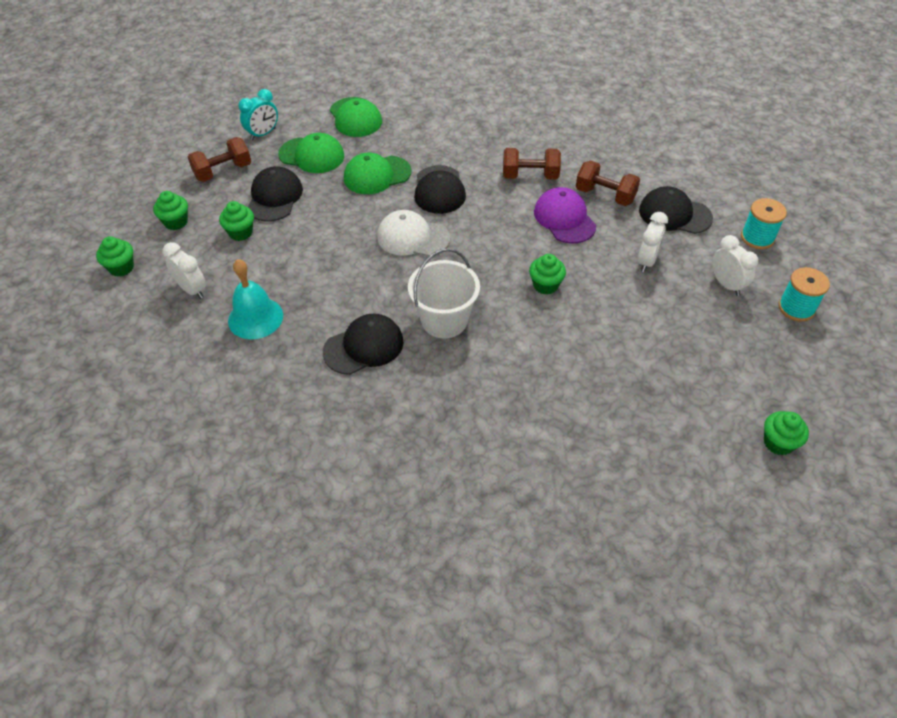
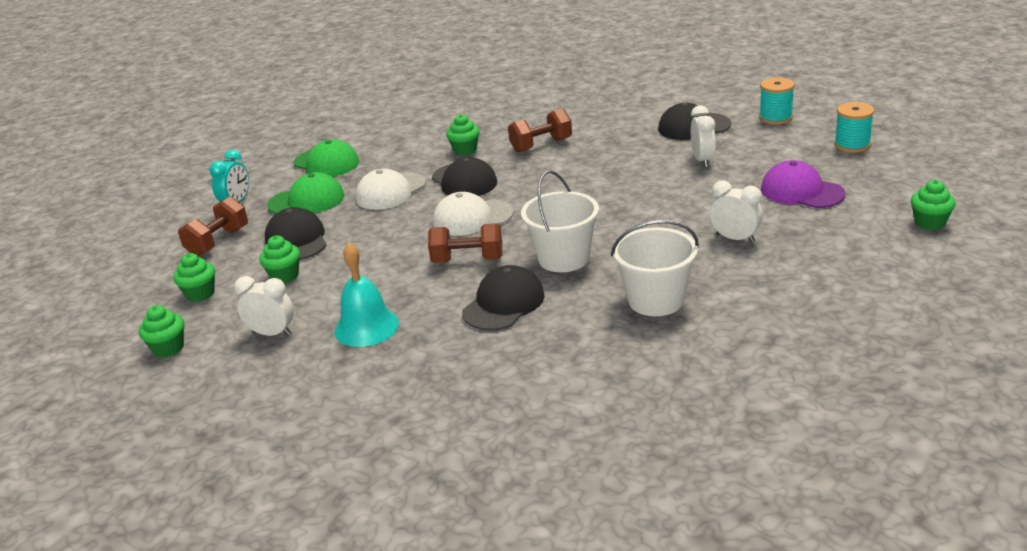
camera: 25 degrees left, 20 degrees down
green cap [344,153,411,194] -> white cap [355,169,426,210]
green cupcake [529,254,566,295] -> green cupcake moved to [446,114,480,155]
purple cap [534,187,596,244] -> purple cap moved to [761,160,845,208]
brown dumbbell [576,161,640,206] -> brown dumbbell moved to [428,223,502,263]
white clock [712,235,758,296] -> white clock moved to [710,181,763,243]
none -> white bucket [611,220,699,316]

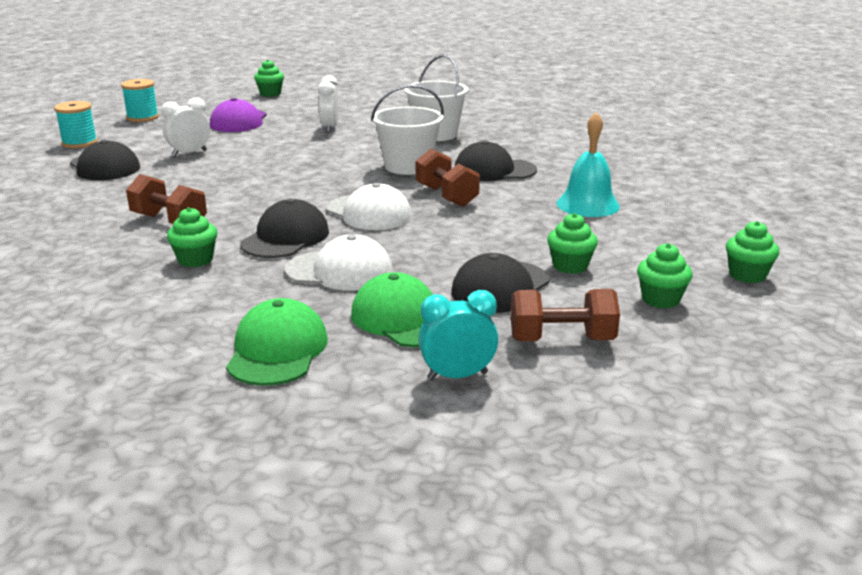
camera: 125 degrees left, 5 degrees down
white clock [234,276,294,336] -> none

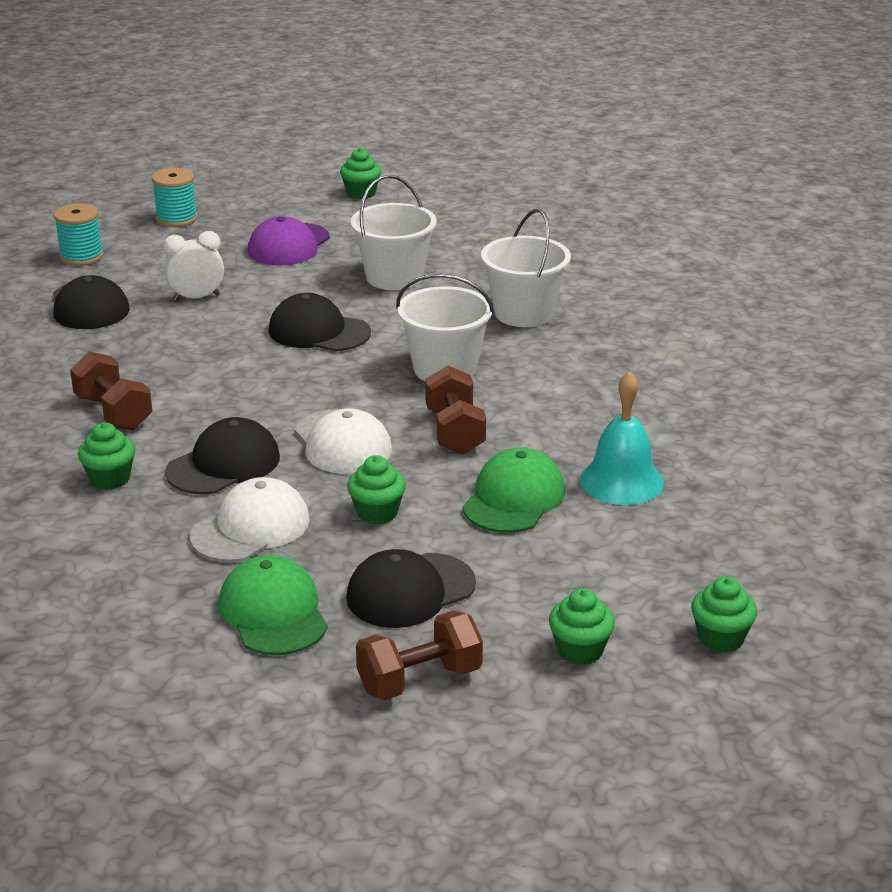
camera: 20 degrees right, 5 degrees up
green cap [226,298,328,386] -> green cap moved to [462,447,565,533]
white cap [285,234,393,291] -> white cap turned 75 degrees counterclockwise [190,477,310,562]
white clock [318,75,339,133] -> white bucket [350,175,437,290]
turquoise clock [418,290,498,380] -> none
black cap [454,140,537,181] -> black cap moved to [269,293,371,351]
brown dumbbell [510,289,620,341] -> brown dumbbell turned 45 degrees counterclockwise [356,610,483,700]
green cupcake [547,213,598,274] -> green cupcake moved to [347,455,406,524]

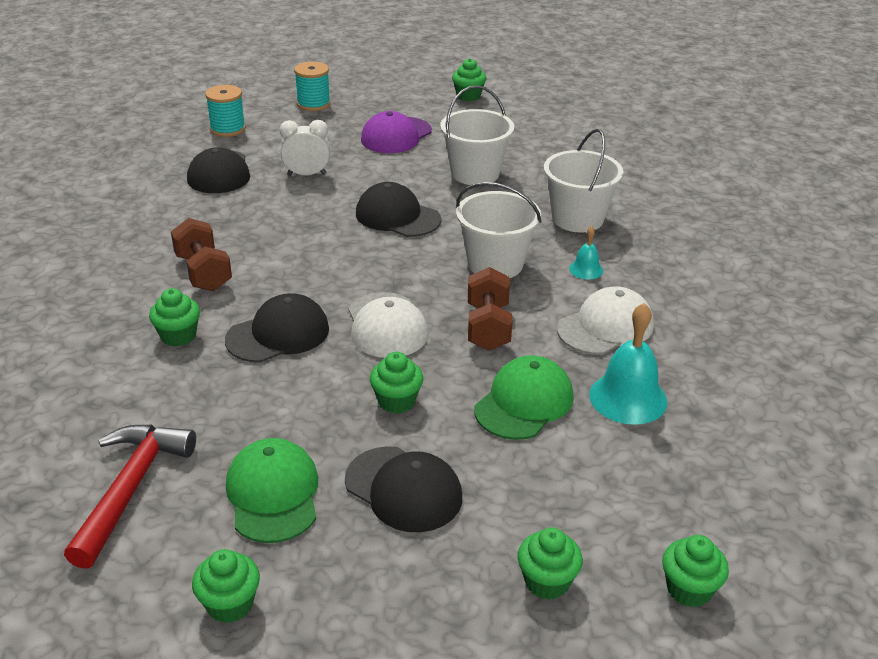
camera: 10 degrees right, 5 degrees up
white cap [190,477,310,562] -> white cap moved to [557,286,654,355]
black cap [346,549,476,628] -> black cap turned 120 degrees counterclockwise [345,446,462,532]
brown dumbbell [356,610,483,700] -> none
none -> red hammer [64,425,196,569]
none -> green cupcake [192,549,260,623]
none -> turquoise bell [569,226,603,279]

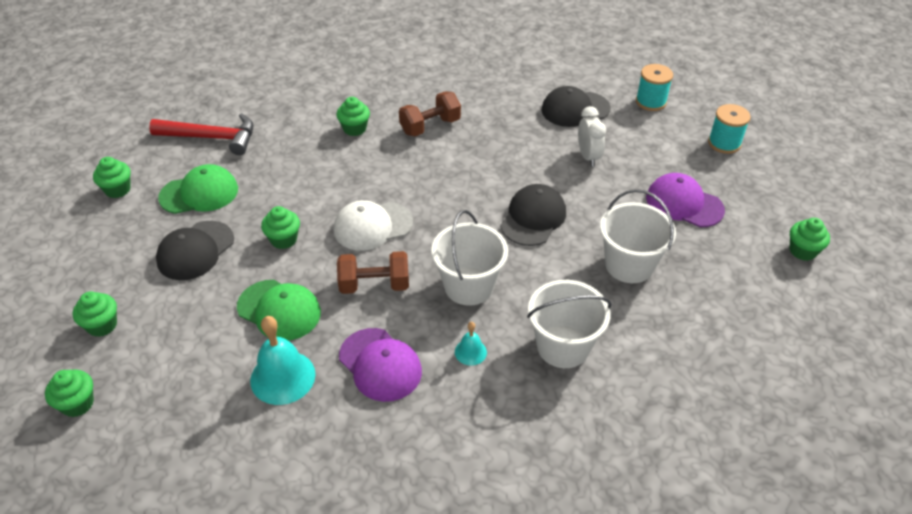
camera: 85 degrees right, 10 degrees up
black cap [225,293,329,363] -> none
white cap [557,286,654,355] -> purple cap [339,328,422,402]

